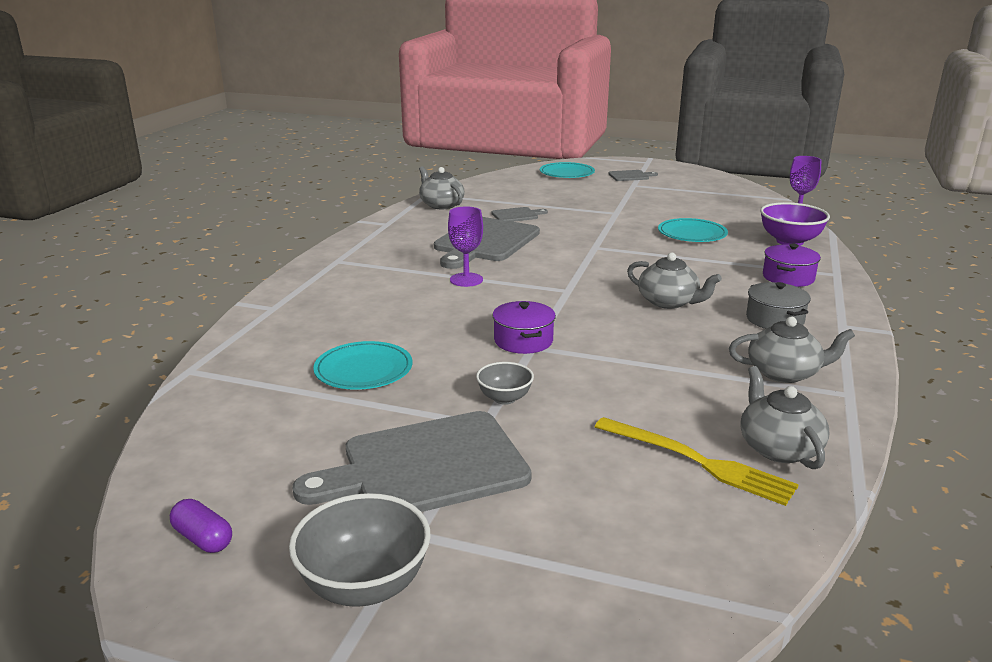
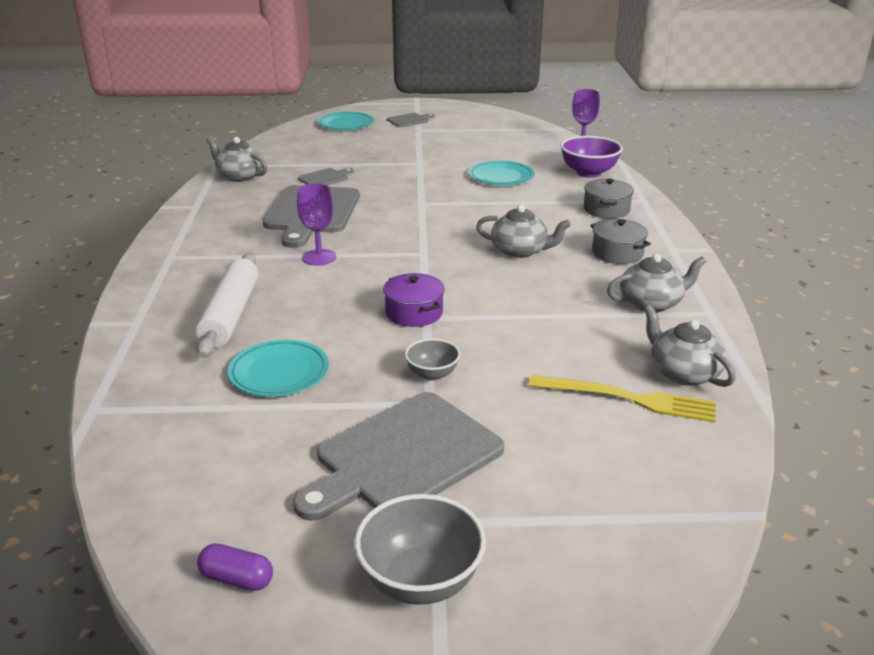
camera: 20 degrees left, 5 degrees up
purple pot [763,244,821,287] -> grey pot [584,178,634,219]
none -> white rolling pin [196,253,258,358]

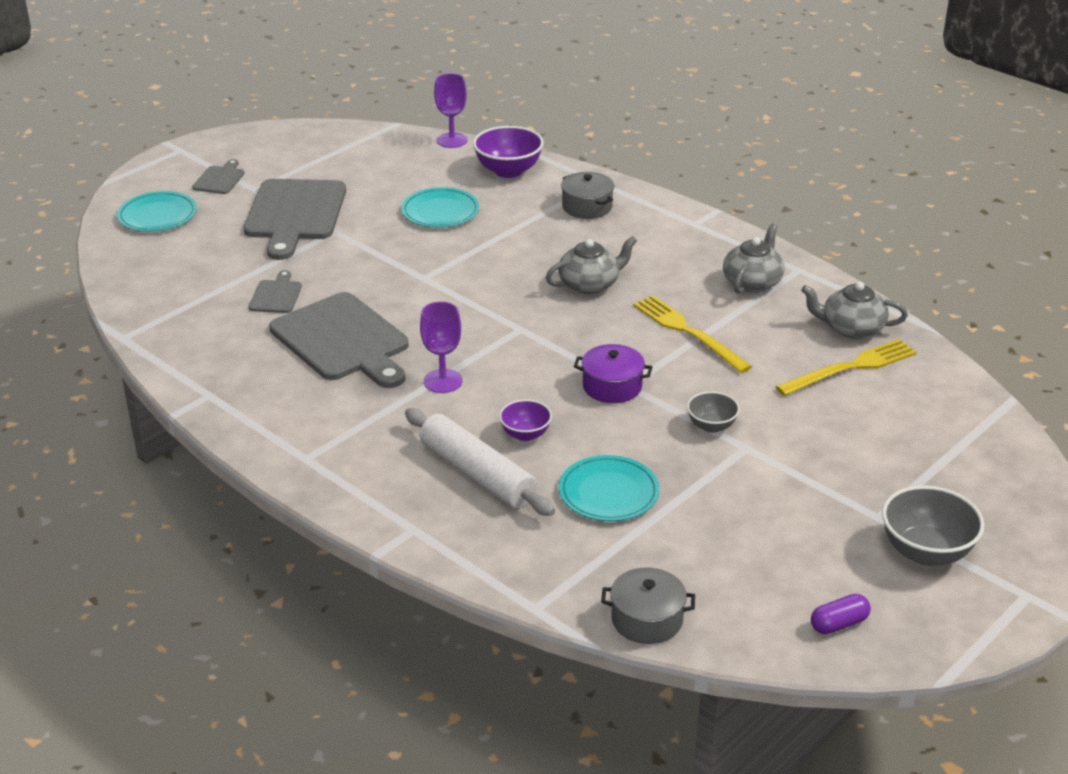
camera: 45 degrees left, 5 degrees up
grey teapot [207,137,267,182] -> none
grey cutting board [293,392,504,521] -> grey cutting board moved to [244,179,346,260]
grey pot [591,219,651,264] -> grey pot moved to [601,567,695,644]
none -> purple bowl [499,399,552,441]
none -> yellow fork [633,295,752,373]

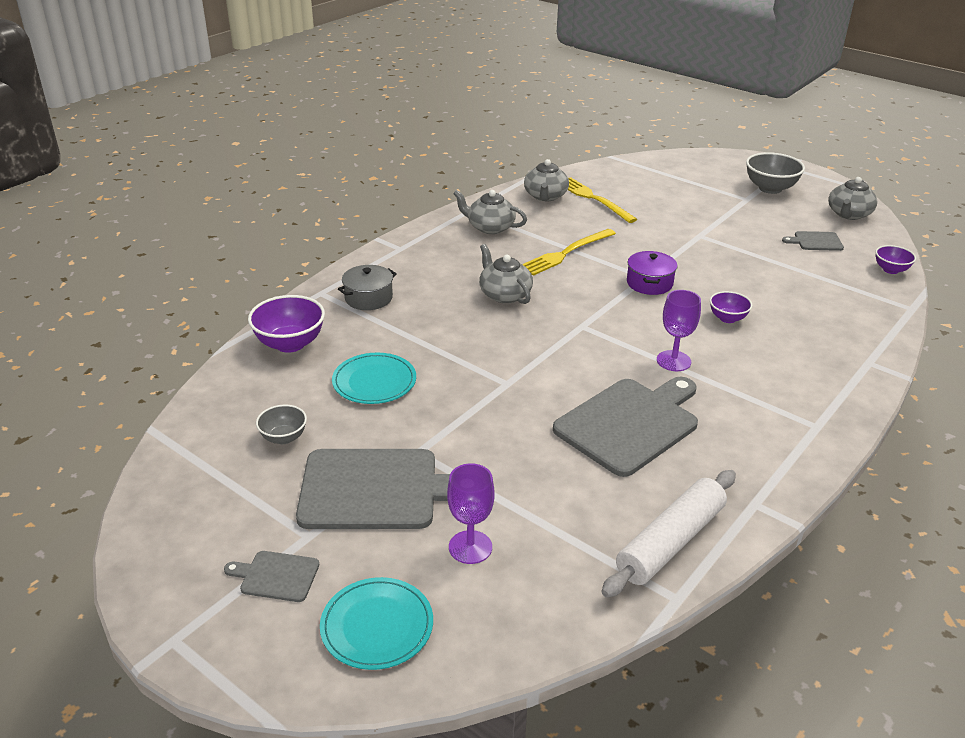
camera: 95 degrees left, 0 degrees up
grey cutting board [249,270,302,313] -> grey cutting board moved to [782,231,844,251]
white rolling pin [405,408,555,516] -> white rolling pin moved to [602,470,736,598]
purple goblet [434,73,468,148] -> purple goblet moved to [447,463,494,564]
turquoise plate [559,455,660,521] -> none
grey pot [601,567,695,644] -> purple bowl [875,245,916,274]
grey bowl [687,391,740,433] -> grey bowl moved to [256,405,307,444]
purple capsule [811,594,871,634] -> grey teapot [828,177,877,220]

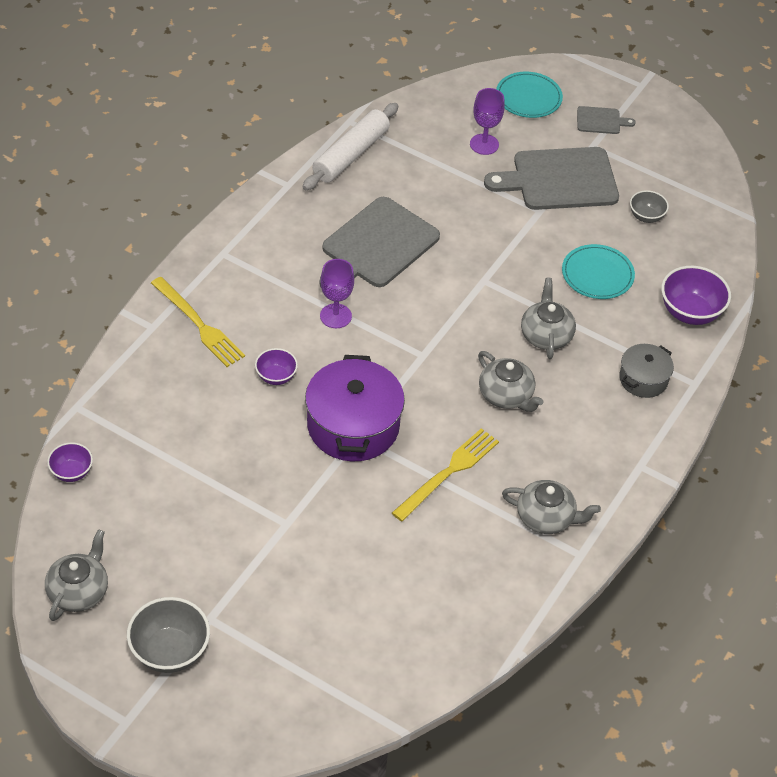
camera: 170 degrees right, 15 degrees up
grey teapot [524,159,569,201] -> grey teapot moved to [521,278,576,359]
yellow fork [568,177,637,223] -> yellow fork moved to [151,277,245,367]
purple pot [627,251,678,295] -> purple pot [305,355,405,461], size x1.82
grey cutting board [782,231,844,251] -> none

